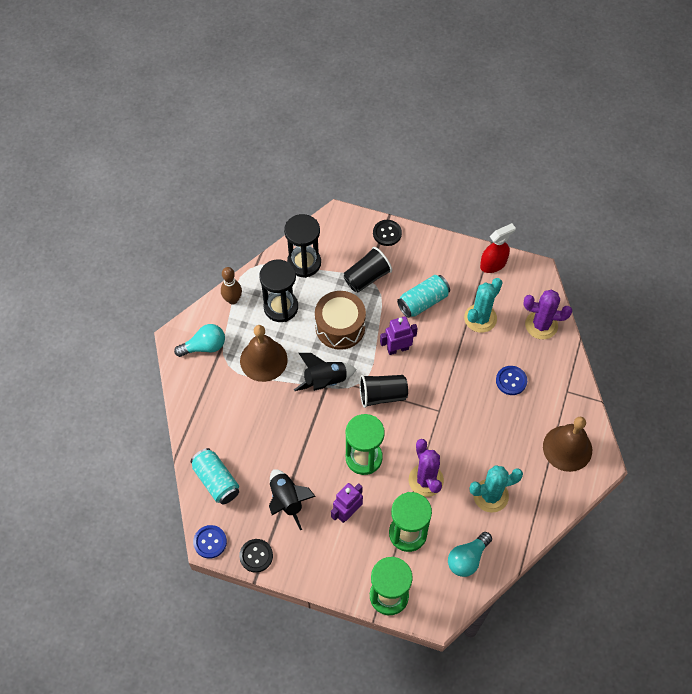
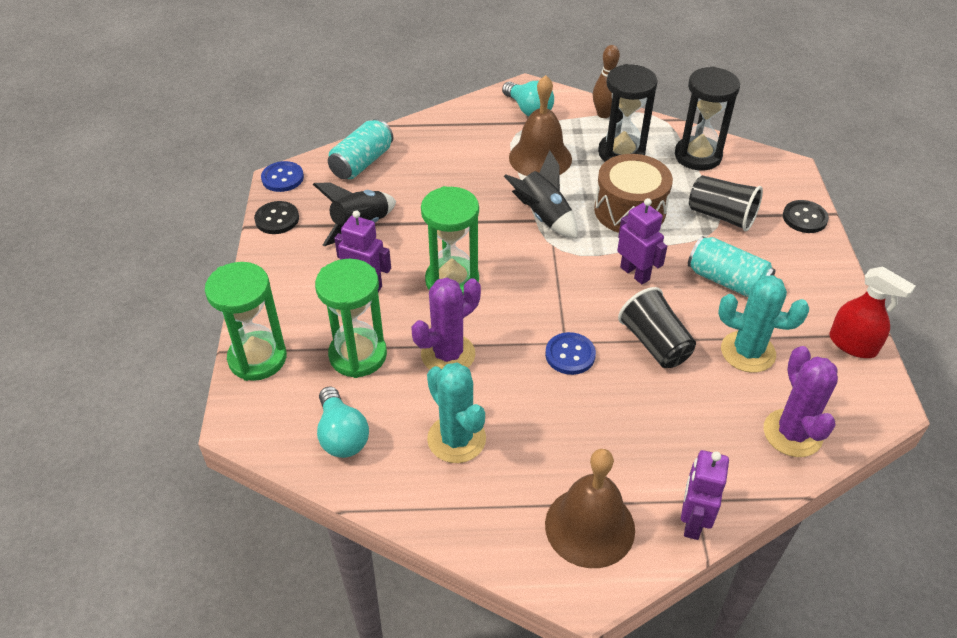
camera: 70 degrees right, 15 degrees down
black cup [359,375,408,408] -> black cup moved to [618,287,696,368]
turquoise light bulb [448,532,492,577] -> turquoise light bulb turned 135 degrees counterclockwise [317,386,369,458]
blue button [496,366,527,395] -> blue button moved to [545,332,596,375]
none -> purple robot [681,450,729,540]

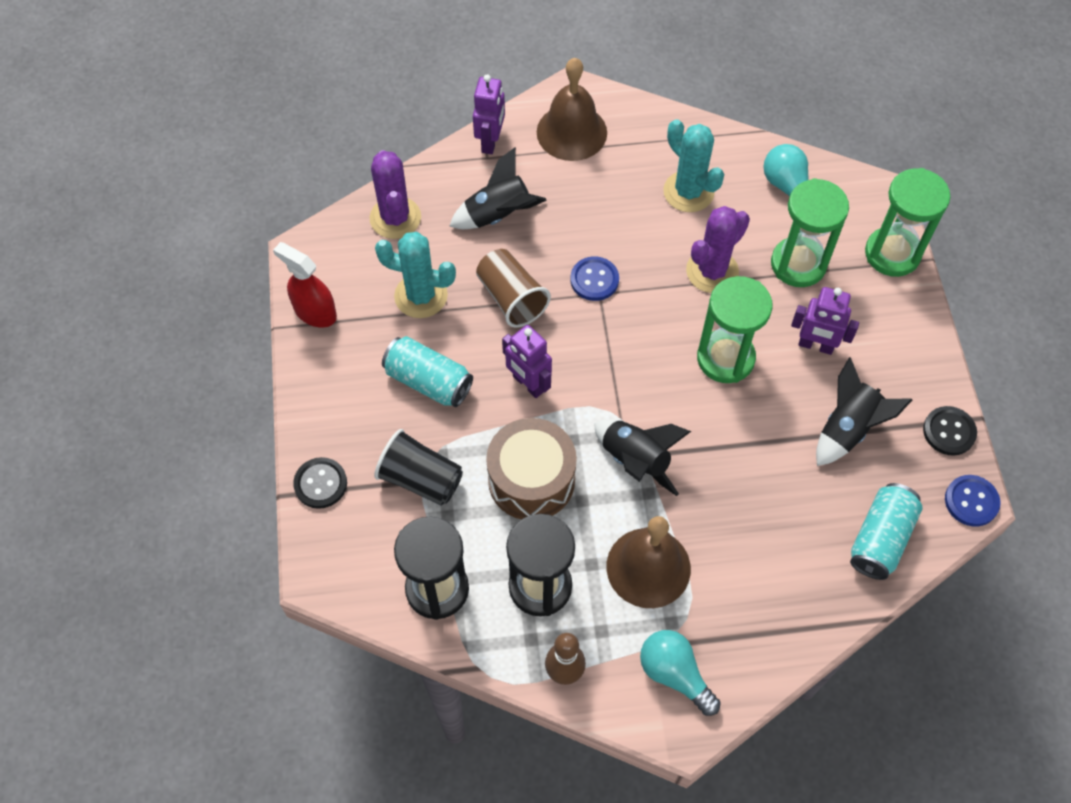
camera: 175 degrees right, 15 degrees up
black cup [618,287,696,368] -> brown cup [476,249,551,327]
none -> black rocket [449,147,547,229]

